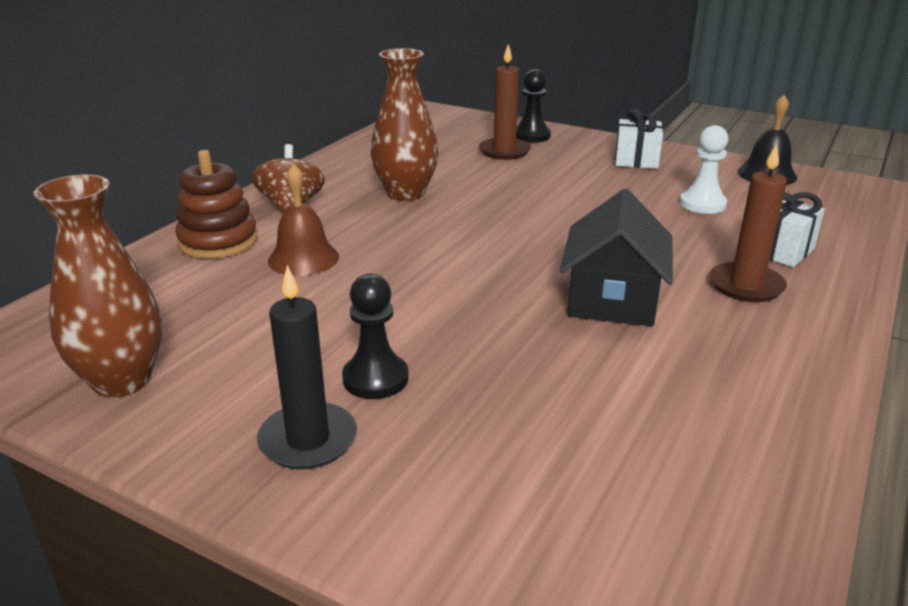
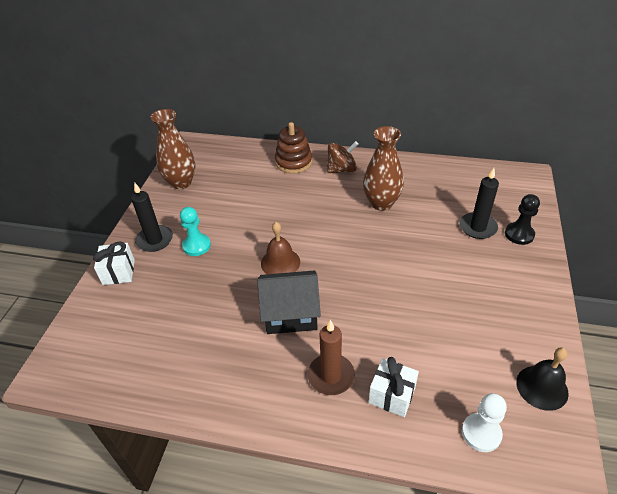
camera: 75 degrees right, 15 degrees up
brown bell [268,164,339,276] -> brown bell moved to [261,222,300,274]
black pawn [342,274,409,399] -> turquoise pawn [180,207,211,256]
brown candle [479,44,531,160] -> black candle [460,168,499,239]
white gift [615,108,663,169] -> white gift moved to [93,241,135,285]
white pawn [680,125,728,214] -> white pawn moved to [462,393,507,452]

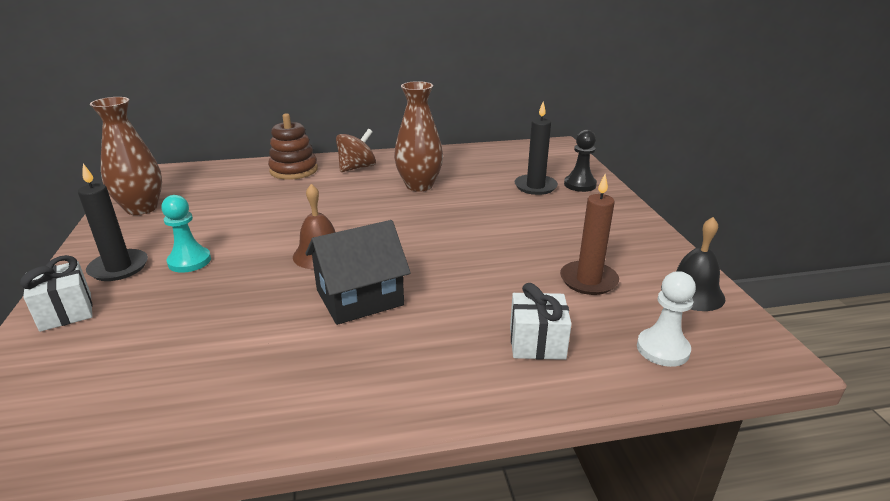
camera: 25 degrees left, 15 degrees down
brown candle [308,320,355,395] -> brown candle moved to [560,174,619,295]

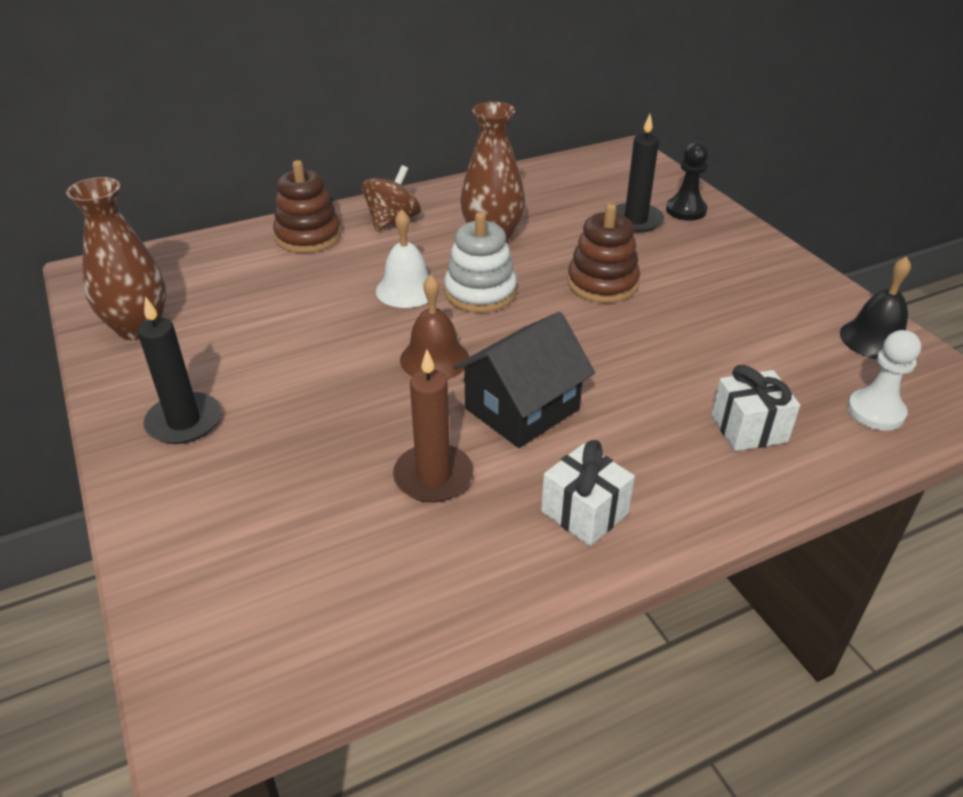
camera: 15 degrees left, 10 degrees up
white gift [20,255,93,332] -> white gift moved to [541,440,635,546]
turquoise pawn [161,195,211,273] -> none
brown candle [560,174,619,295] -> brown candle moved to [393,349,473,502]
none -> white bell [376,210,429,308]
none -> white stacking toy [444,212,517,313]
none -> brown stacking toy [567,204,640,303]

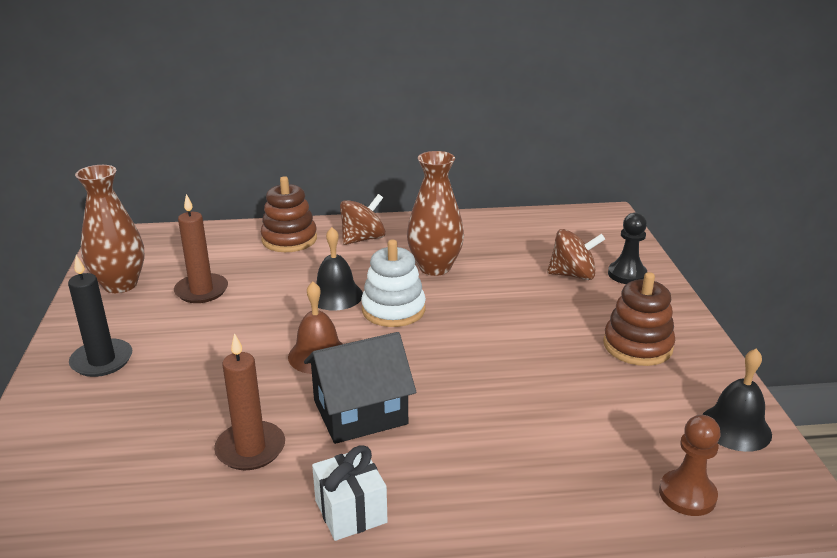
camera: 20 degrees right, 10 degrees down
white bell [376,210,429,308] -> black bell [316,227,363,311]
brown stacking toy [567,204,640,303] -> brown stacking toy moved to [603,272,675,366]
black candle [616,114,664,233] -> brown spinning top [547,229,605,280]
white gift [711,365,800,451] -> none
white pawn [847,330,921,431] -> brown pawn [659,415,721,516]
none -> brown candle [174,194,228,303]

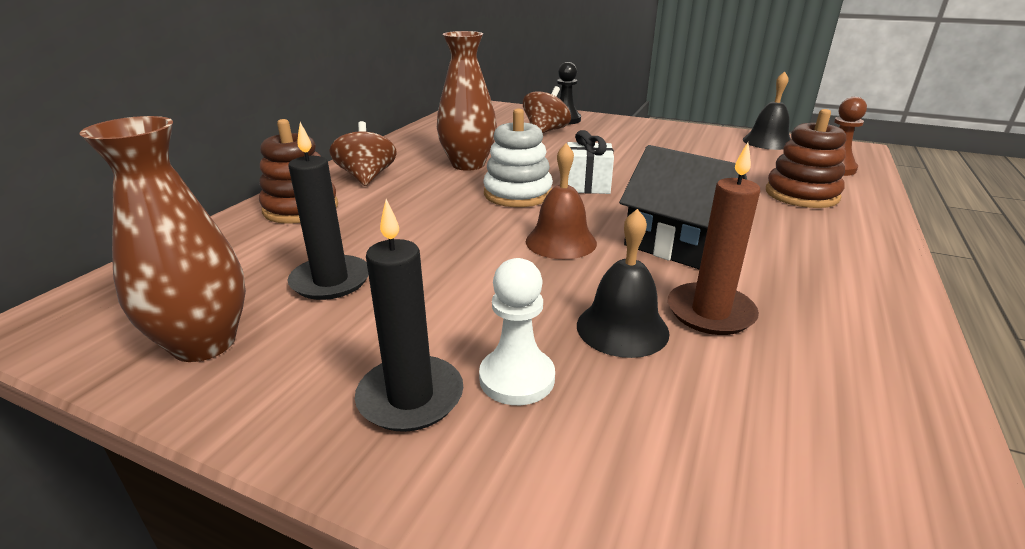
camera: 60 degrees left, 0 degrees up
brown candle [174,194,228,303] -> black candle [288,122,369,300]
black house [304,332,416,444] -> black house turned 60 degrees counterclockwise [619,145,747,269]
white gift [312,445,388,541] -> white gift moved to [567,130,614,194]
black bell [316,227,363,311] -> black bell moved to [577,209,670,358]
brown stacking toy [603,272,675,366] -> brown stacking toy moved to [766,109,846,208]
none -> white pawn [479,258,555,405]

